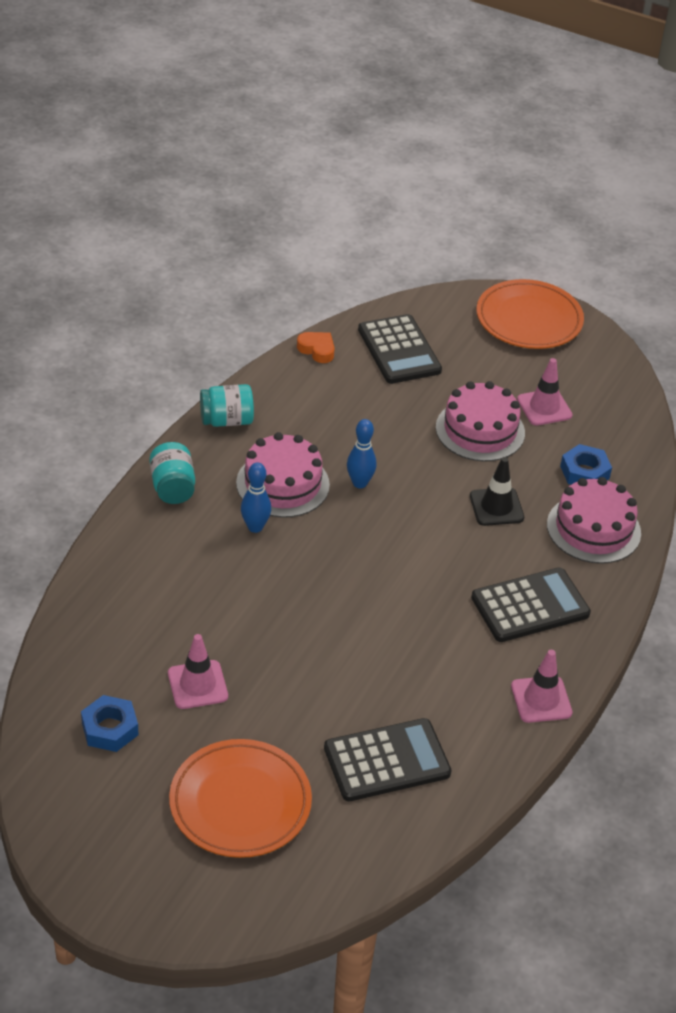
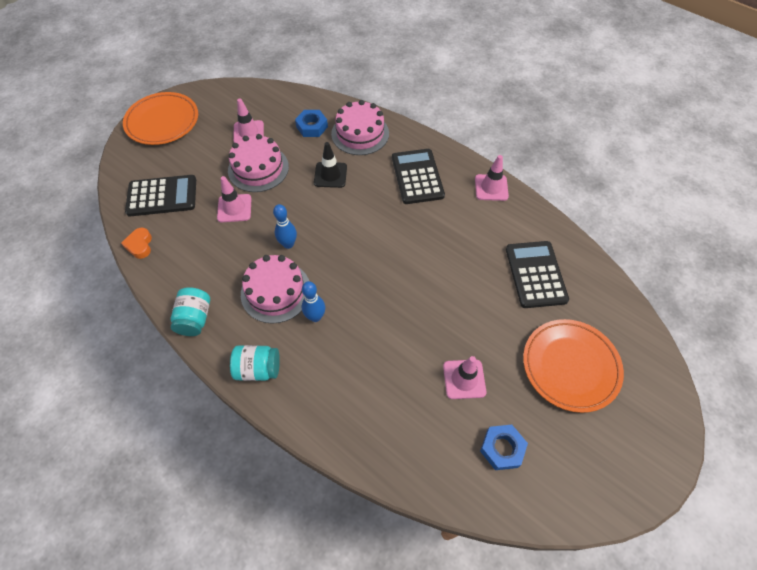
camera: 75 degrees left, 15 degrees up
orange heart [297,332,335,363] -> orange heart turned 60 degrees counterclockwise [121,228,152,259]
none -> pink traffic cone [217,176,251,222]

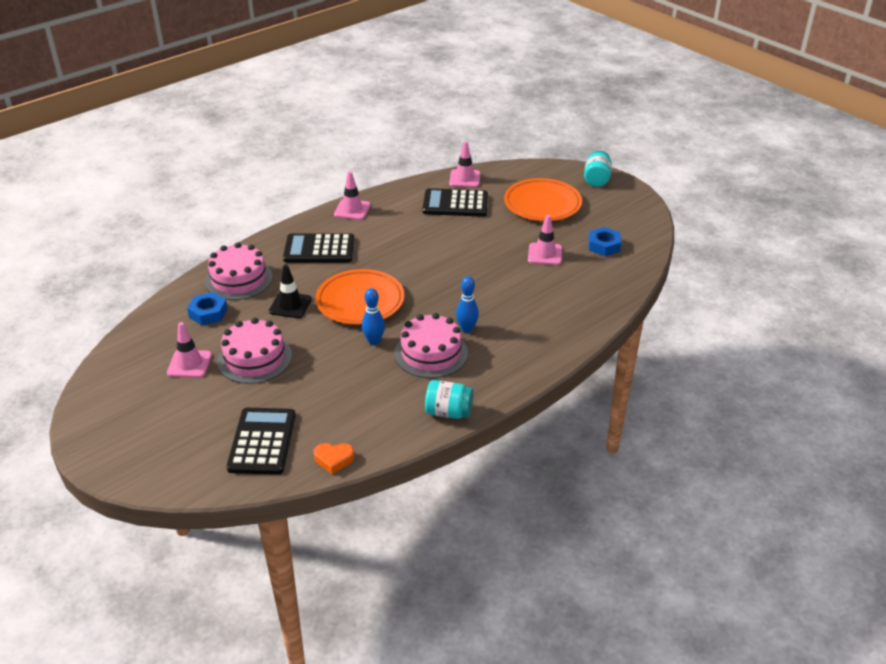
camera: 80 degrees left, 20 degrees down
orange plate [123,92,198,145] -> orange plate moved to [315,269,404,325]
pink traffic cone [217,176,251,222] -> pink traffic cone moved to [449,141,481,187]
turquoise jar [230,345,280,381] -> turquoise jar moved to [584,151,612,187]

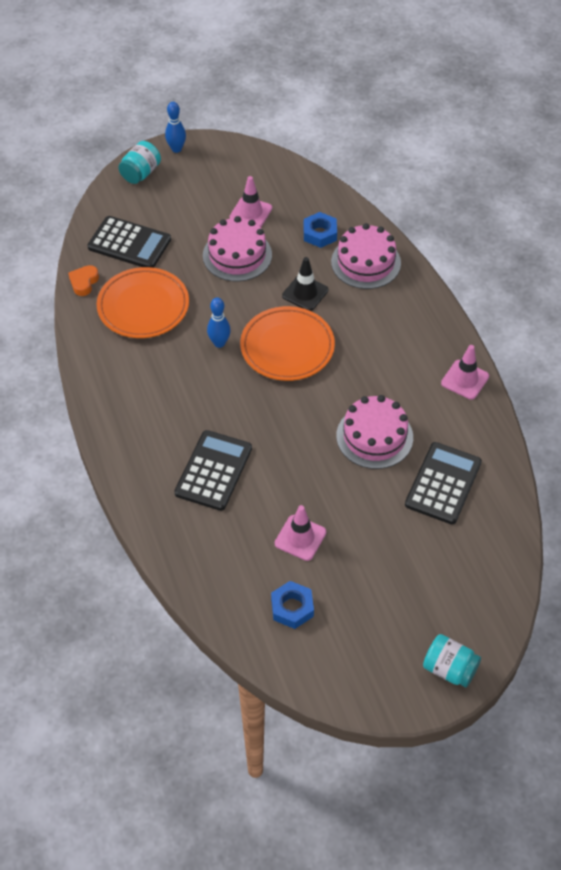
camera: 110 degrees right, 15 degrees up
black calculator [283,233,355,263] -> black calculator moved to [174,430,252,511]
pink cake [394,313,468,378] -> pink cake moved to [336,395,413,469]
turquoise jar [425,380,474,419] -> turquoise jar moved to [118,141,161,184]
pink traffic cone [449,141,481,187] -> none
blue bowling pin [456,276,479,333] -> blue bowling pin moved to [165,102,186,153]
orange plate [504,178,582,221] -> orange plate moved to [97,267,189,338]

